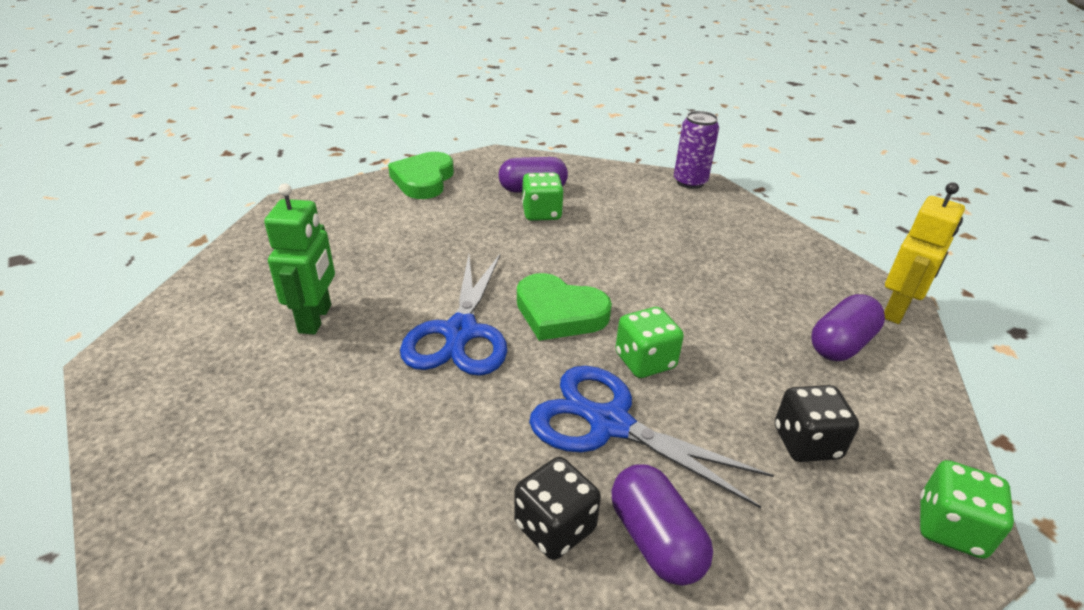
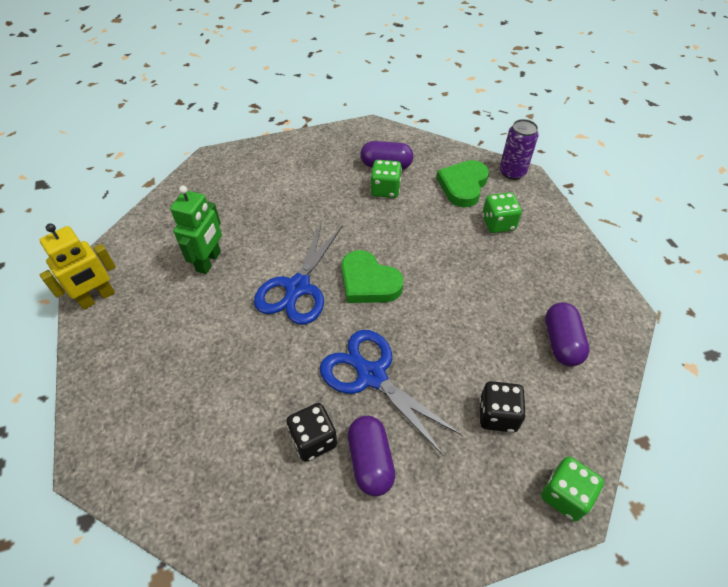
camera: 15 degrees right, 15 degrees up
green heart [388,152,454,199] -> green heart moved to [436,160,489,208]
green dice [615,307,684,378] -> green dice moved to [482,192,522,233]
purple capsule [811,294,885,361] -> purple capsule turned 60 degrees counterclockwise [545,302,590,366]
yellow robot [884,182,965,324] -> yellow robot moved to [40,223,116,310]

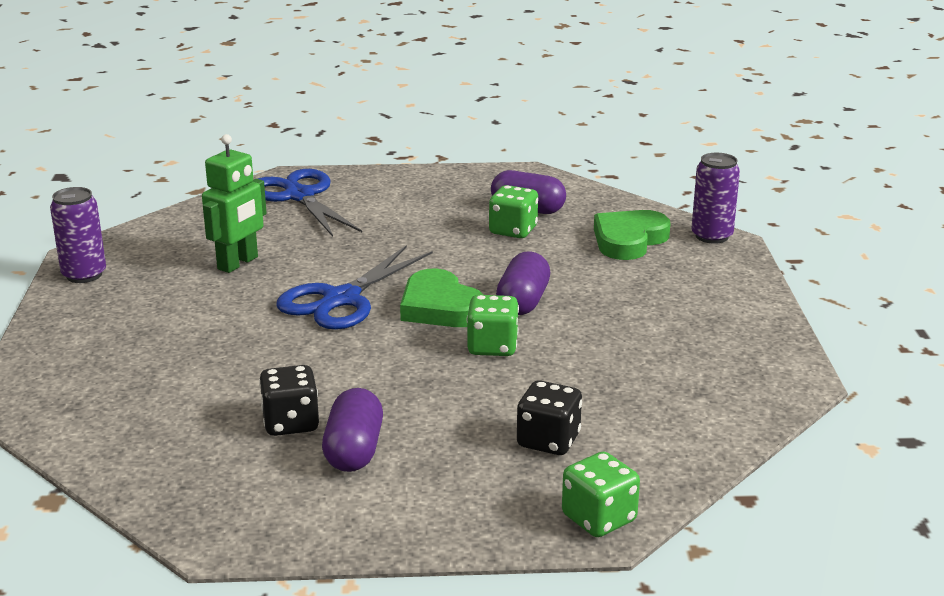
camera: 15 degrees right, 25 degrees down
yellow robot [40,223,116,310] -> purple can [50,187,106,283]
blue scissors [320,330,463,456] -> blue scissors moved to [258,169,362,237]
green dice [482,192,522,233] -> green dice moved to [467,295,519,356]
purple capsule [545,302,590,366] -> purple capsule moved to [496,252,550,315]

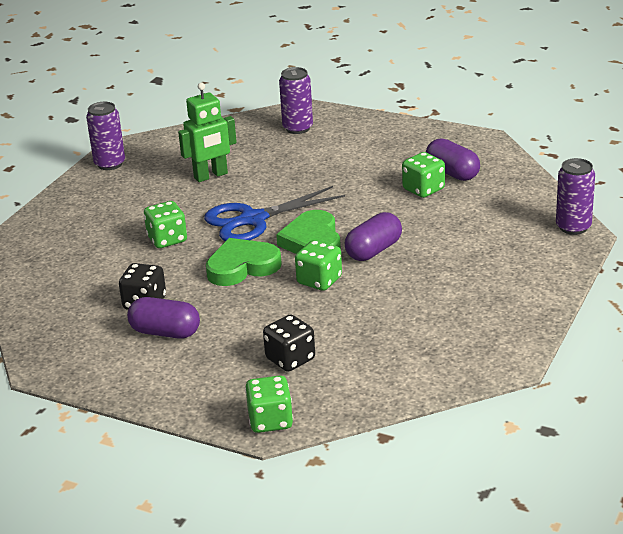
camera: 30 degrees right, 5 degrees up
blue scissors [258,169,362,237] -> purple can [279,67,313,134]
purple capsule [322,388,383,472] -> purple capsule turned 75 degrees clockwise [127,297,200,339]
green heart [594,210,671,260] -> green heart moved to [206,238,282,286]
none -> green dice [144,201,187,248]

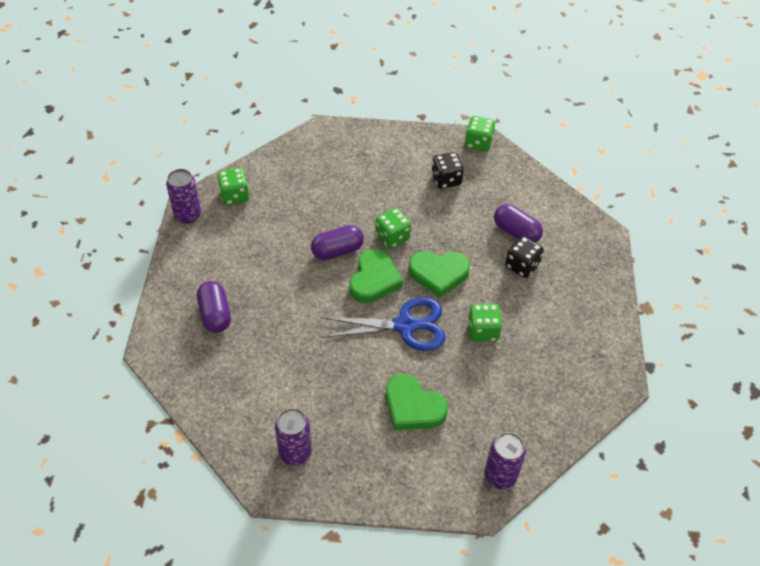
camera: 160 degrees left, 20 degrees up
green robot [178,83,237,182] -> green heart [386,374,448,430]
green dice [402,152,445,198] -> green dice moved to [217,168,249,205]

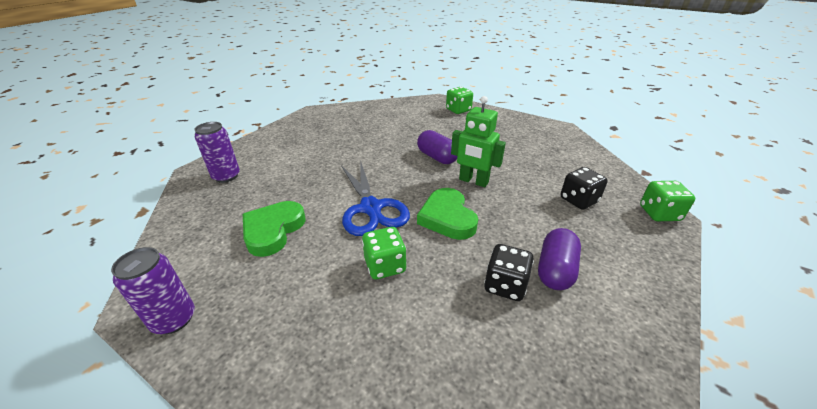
camera: 75 degrees right, 15 degrees down
purple can [166,169,201,224] -> none
purple capsule [197,281,231,333] -> none
green heart [349,249,403,303] -> none
green dice [375,208,411,249] -> green robot [451,96,506,187]

